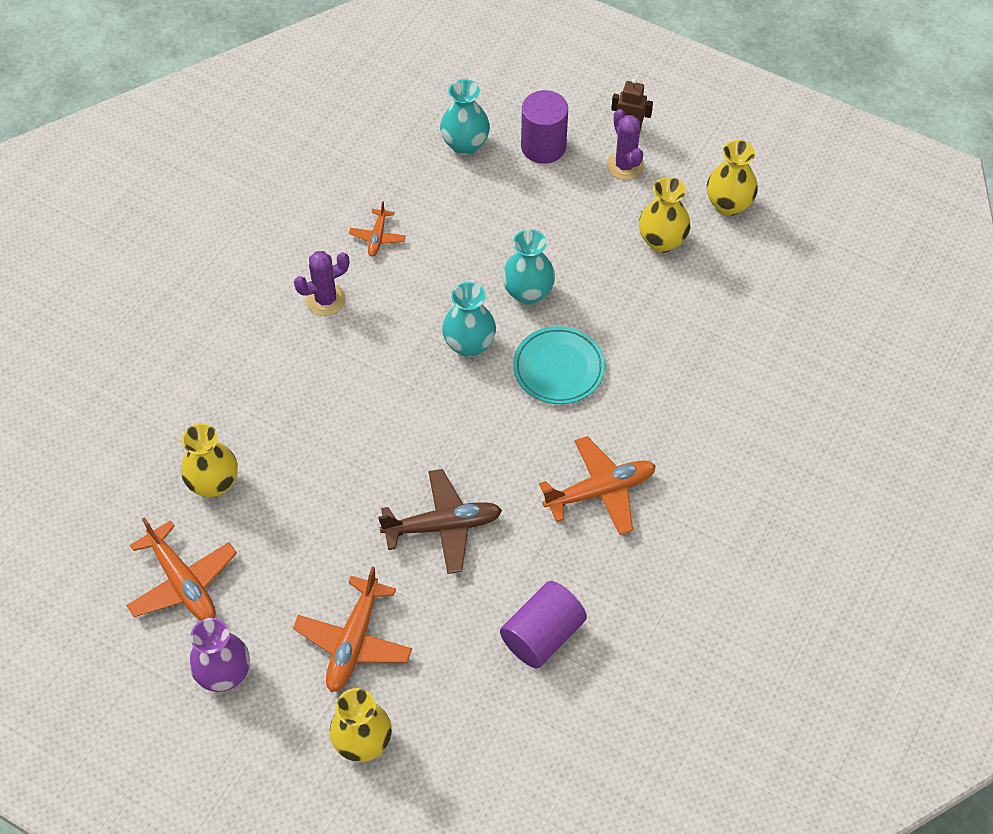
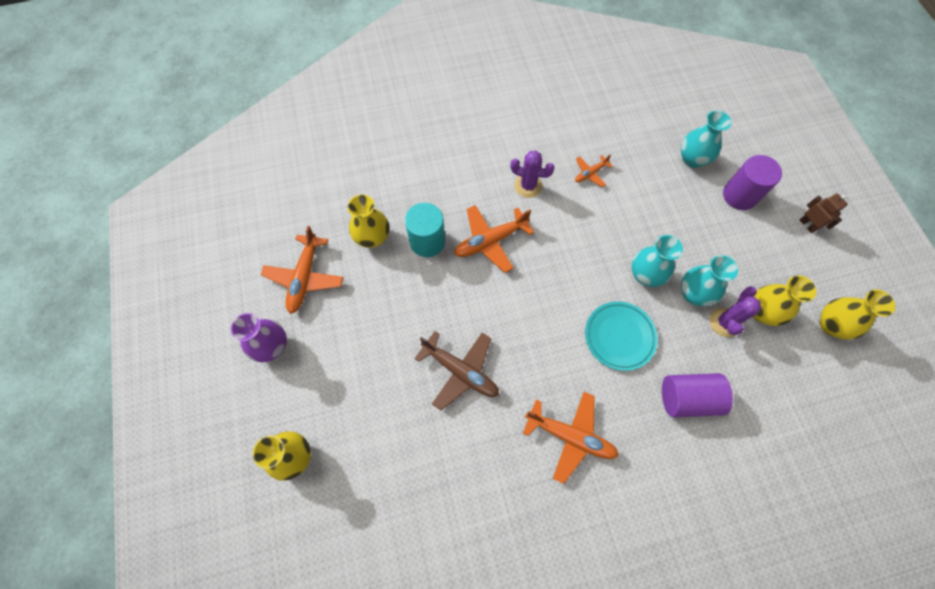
camera: 45 degrees right, 10 degrees up
orange plane [293,567,412,692] -> orange plane moved to [454,205,534,273]
turquoise vase [442,282,496,357] -> turquoise vase moved to [681,255,738,307]
purple cylinder [500,581,587,669] -> purple cylinder moved to [662,373,733,417]
purple cactus [606,109,644,180] -> purple cactus moved to [709,286,761,337]
none -> turquoise cylinder [405,203,445,257]

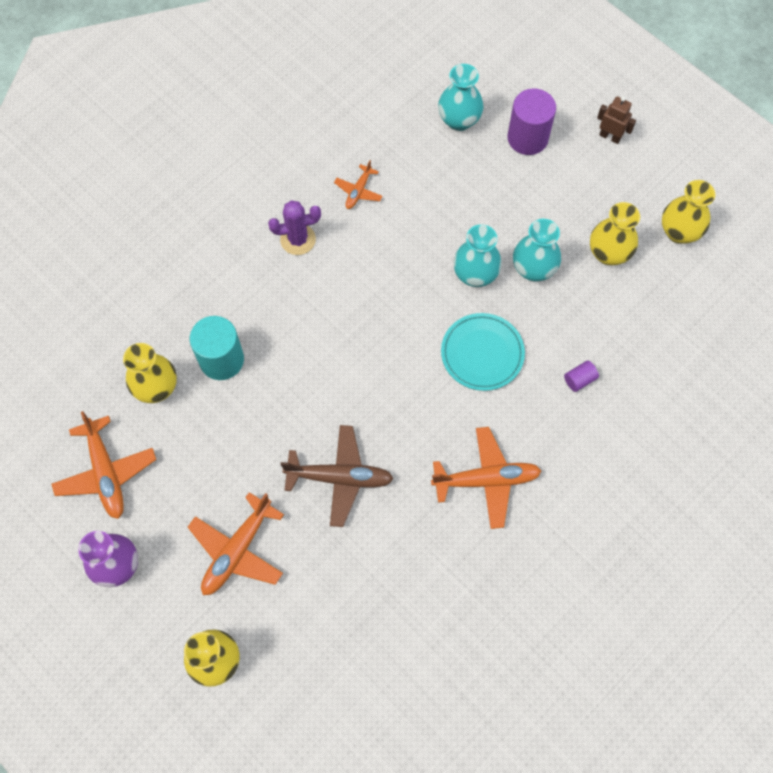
camera: 30 degrees left, 0 degrees up
orange plane [454,205,534,273] -> orange plane moved to [188,492,284,595]
purple cylinder [662,373,733,417] -> purple cylinder [564,360,599,392], size x0.47
purple cactus [709,286,761,337] -> none

